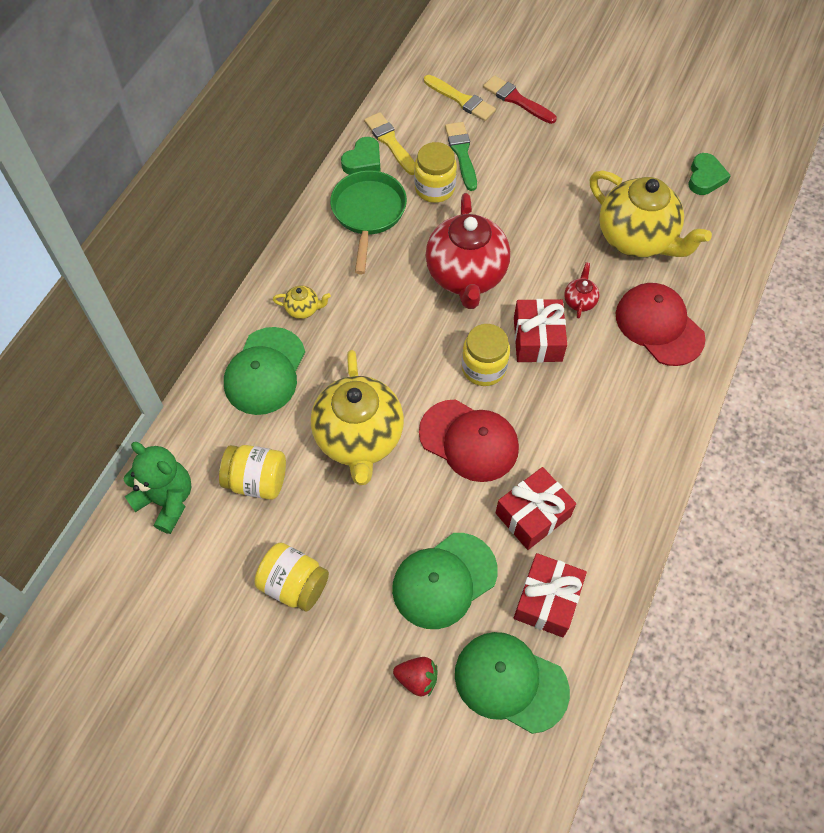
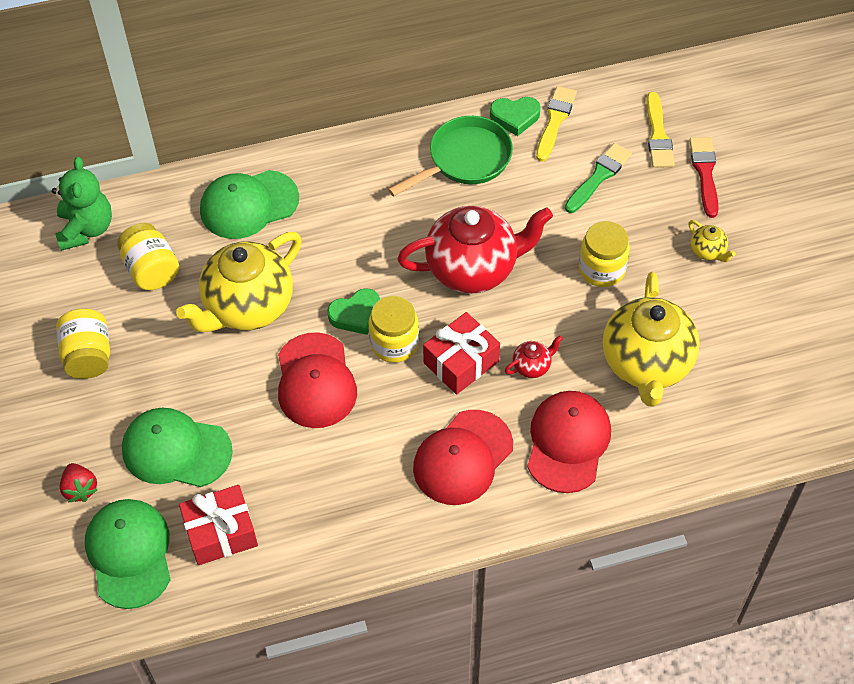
camera: 50 degrees right, 5 degrees down
yellow teapot [273,285,331,319] -> yellow teapot moved to [689,220,736,262]
yellow jar [414,142,457,203] -> yellow jar moved to [579,221,630,287]
red teapot [426,193,510,309] -> red teapot turned 150 degrees counterclockwise [397,206,553,294]
red gift [496,467,576,550] -> none
green heart [688,153,731,195] -> green heart moved to [327,288,380,335]
none -> red cap [413,410,513,505]

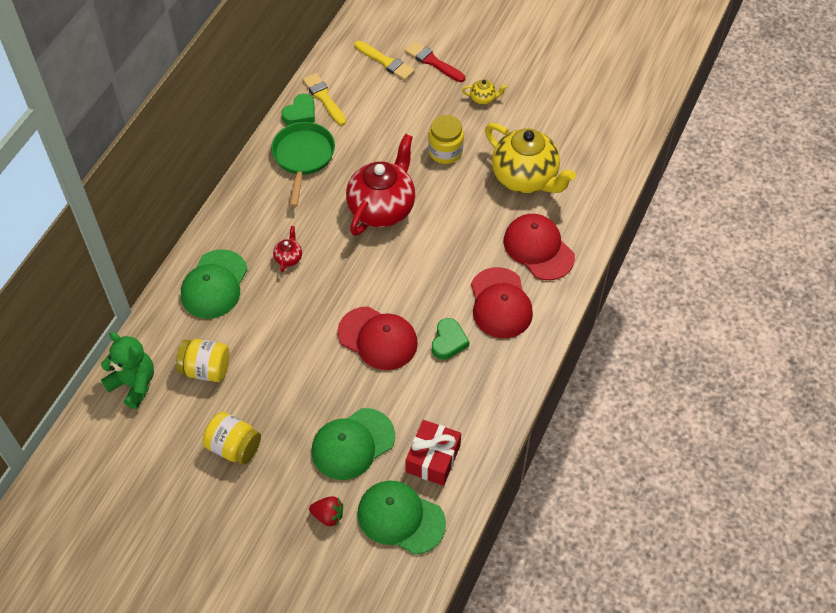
camera: 50 degrees left, 0 degrees up
yellow teapot [176,232,302,332] -> none
green heart [327,288,380,335] -> green heart moved to [432,318,469,360]
yellow jar [369,296,419,363] -> none
red gift [423,312,500,394] -> none
red teapot [505,335,563,378] -> red teapot moved to [273,226,302,272]
green brush [565,143,632,213] -> none

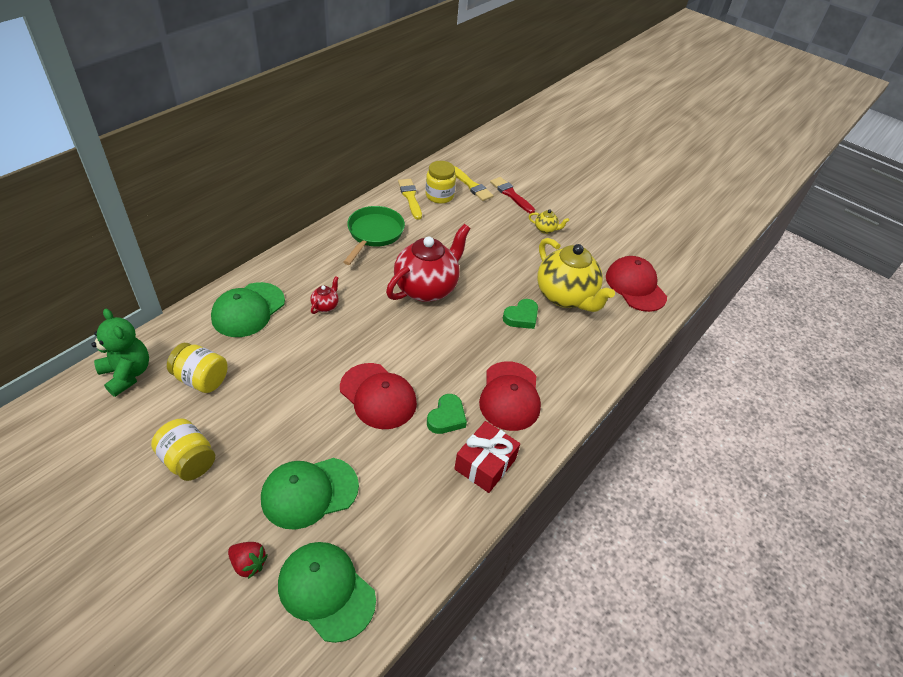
camera: 10 degrees right, 10 degrees down
green heart [282,94,315,125] -> green heart moved to [503,299,538,329]
red gift [406,420,461,486] -> red gift moved to [454,421,520,493]
yellow jar [428,115,464,164] -> yellow jar moved to [426,161,456,204]
red cap [504,214,575,280] -> red cap moved to [606,256,667,312]

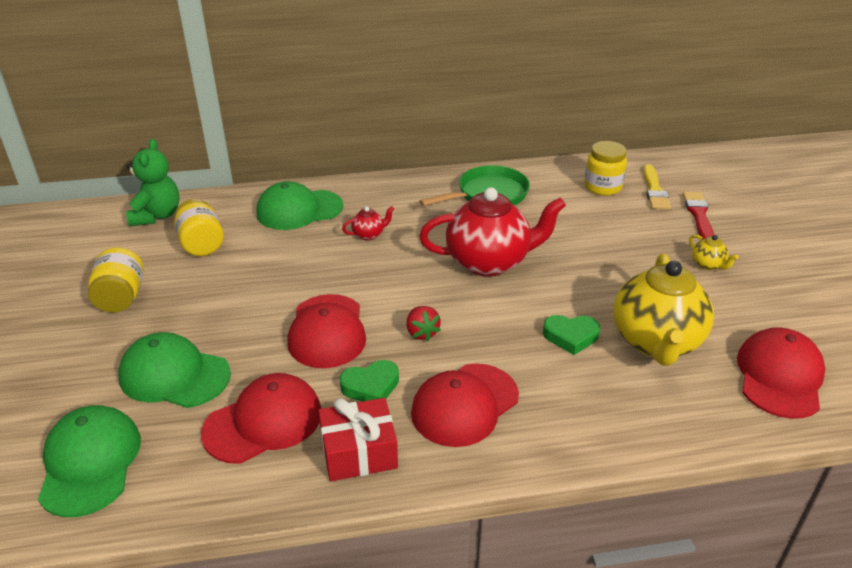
camera: 45 degrees right, 10 degrees down
red strawberry [228,542,268,579] -> red strawberry moved to [407,306,441,341]
yellow brush [398,179,422,220] -> none
none -> red cap [201,373,321,464]

